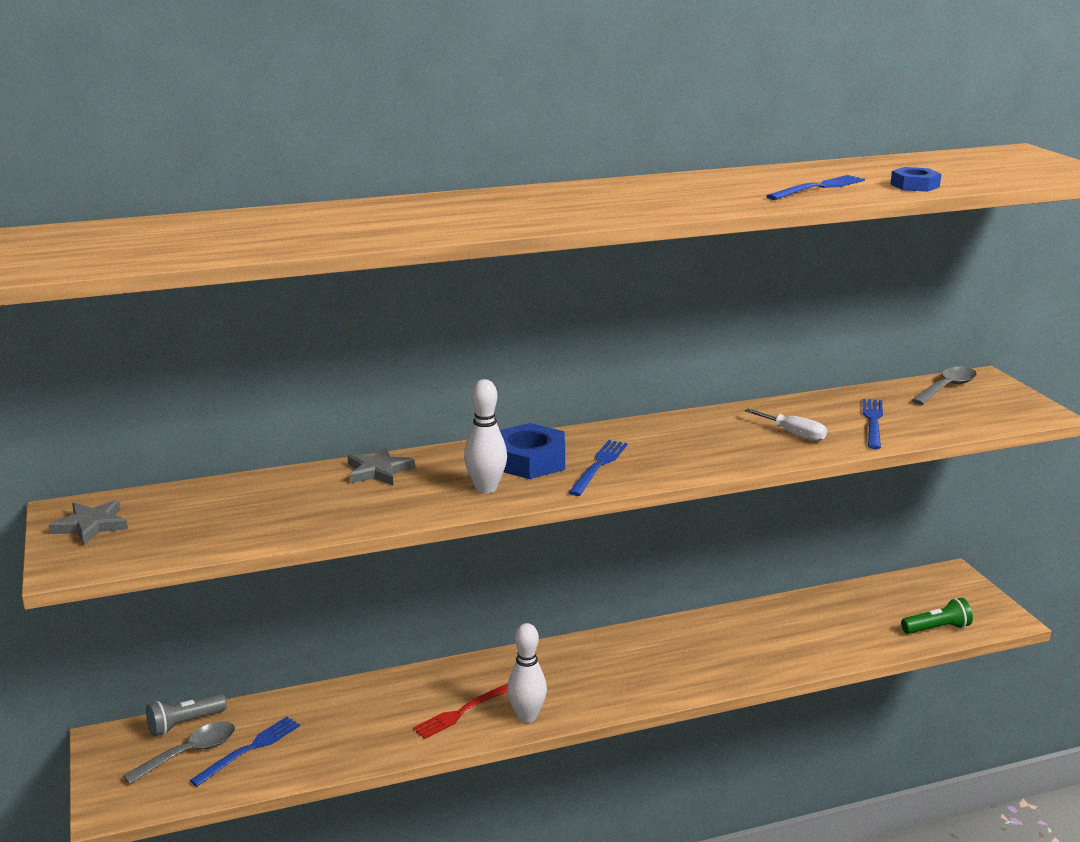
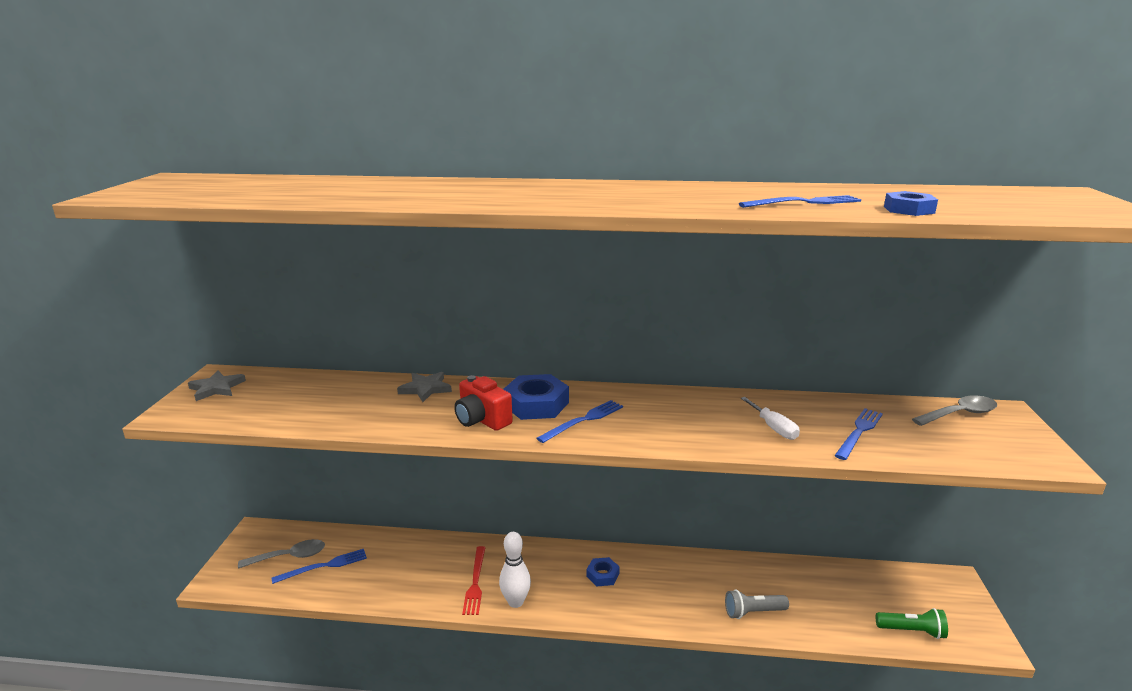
camera: 25 degrees right, 0 degrees up
grey flashlight [146,694,227,737] -> grey flashlight moved to [725,590,789,619]
red fork [413,683,508,739] -> red fork turned 75 degrees counterclockwise [462,546,486,615]
white bowling pin [464,379,507,494] -> red camera [454,375,513,431]
none -> blue nut [586,557,620,586]

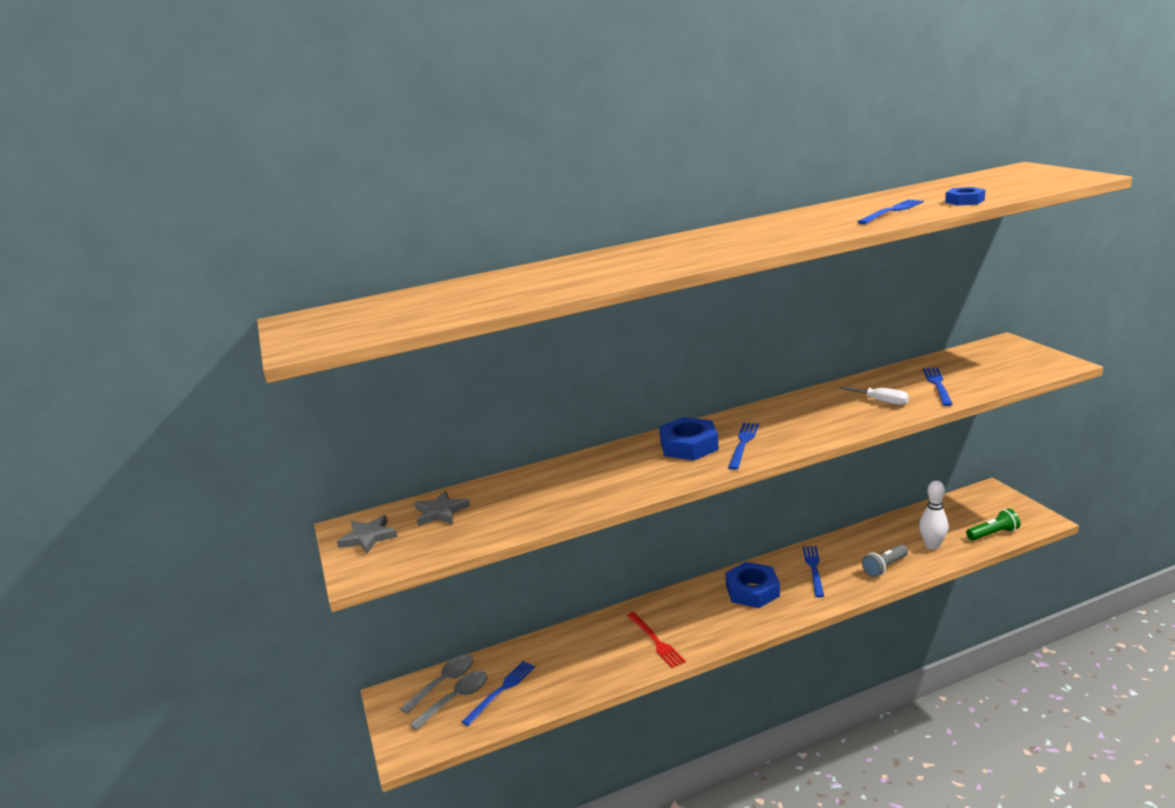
camera: 25 degrees left, 0 degrees up
grey star [397,372,452,402] -> grey star moved to [415,491,470,526]
red camera [454,375,513,431] -> none
white bowling pin [499,532,531,608] -> white bowling pin moved to [919,480,948,550]
blue nut [586,557,620,586] -> blue nut [725,562,780,608], size x1.76
grey spoon [912,395,997,426] -> grey spoon moved to [400,655,473,714]
none -> blue fork [803,546,824,598]

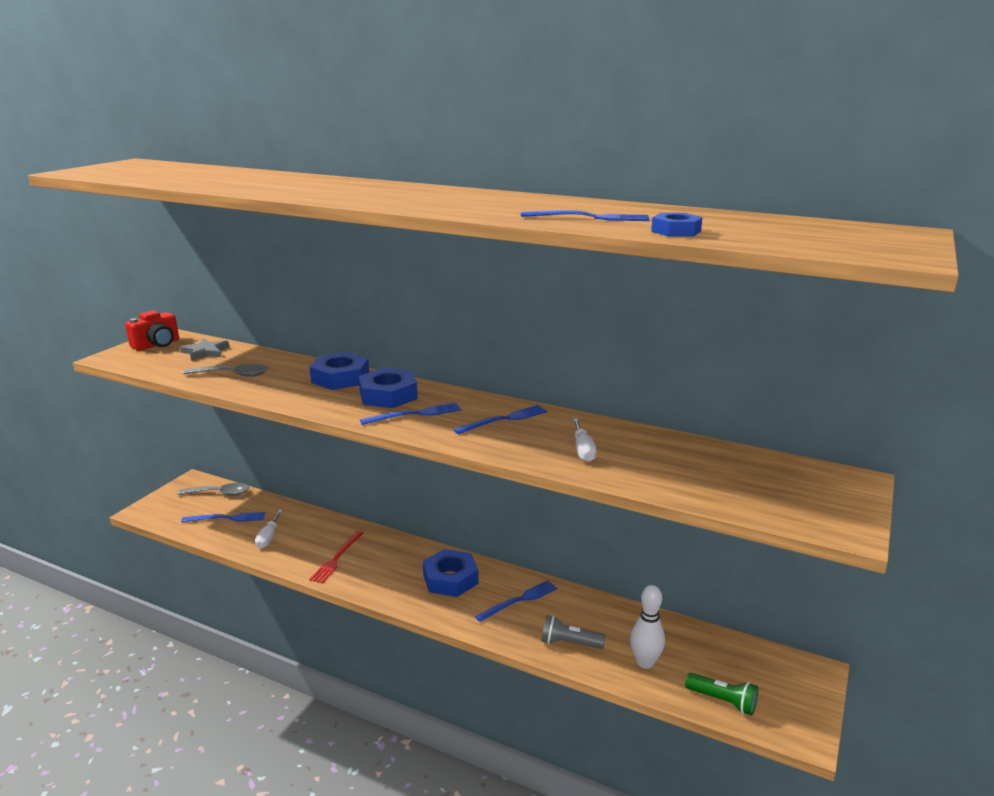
camera: 45 degrees right, 0 degrees up
grey star [337,515,398,554] -> red camera [125,310,179,351]
grey spoon [410,671,487,730] -> grey spoon moved to [183,364,268,377]
blue fork [923,368,953,406] -> blue fork moved to [454,405,547,434]
none -> white screwdriver [255,510,283,549]
none -> blue nut [310,352,369,390]

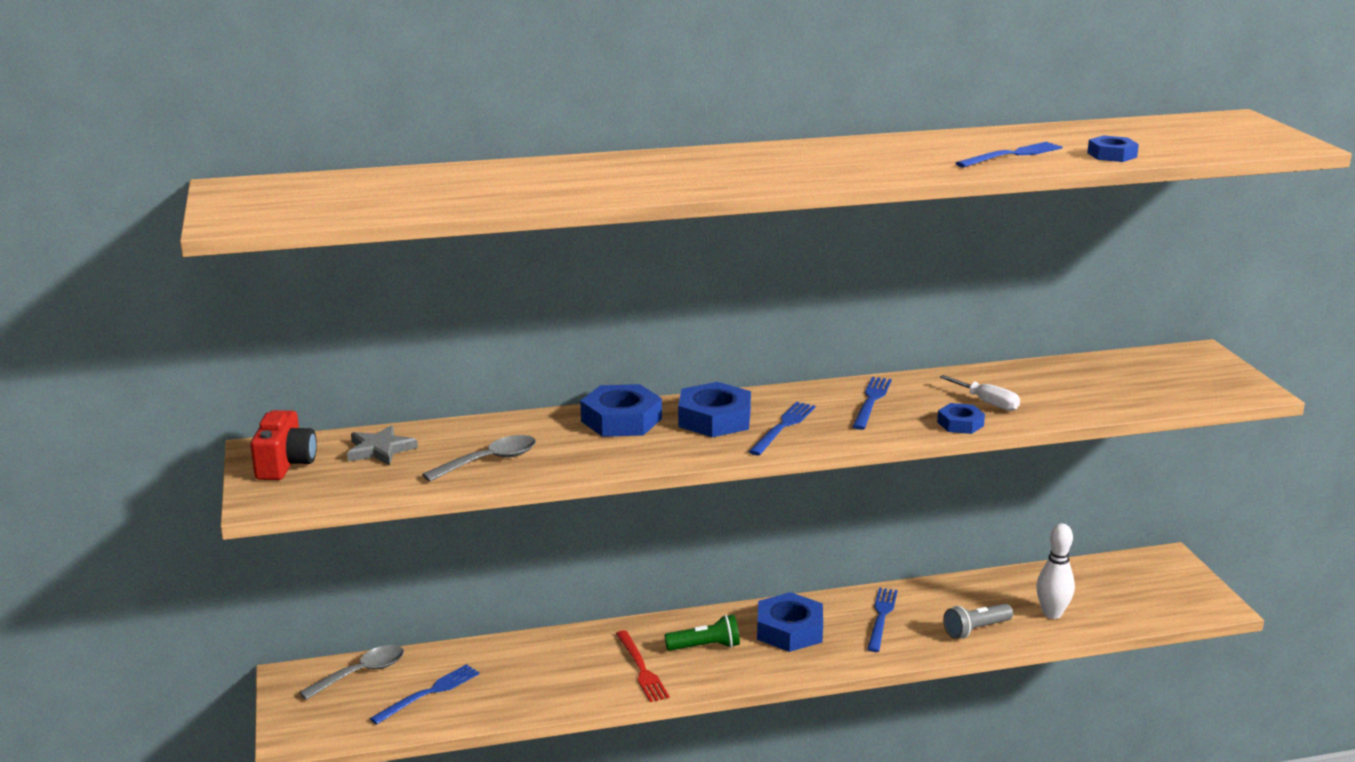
camera: 40 degrees left, 0 degrees up
white screwdriver [255,510,283,549] -> none
green flashlight [685,673,758,716] -> green flashlight moved to [664,614,740,651]
none -> blue nut [937,403,985,434]

